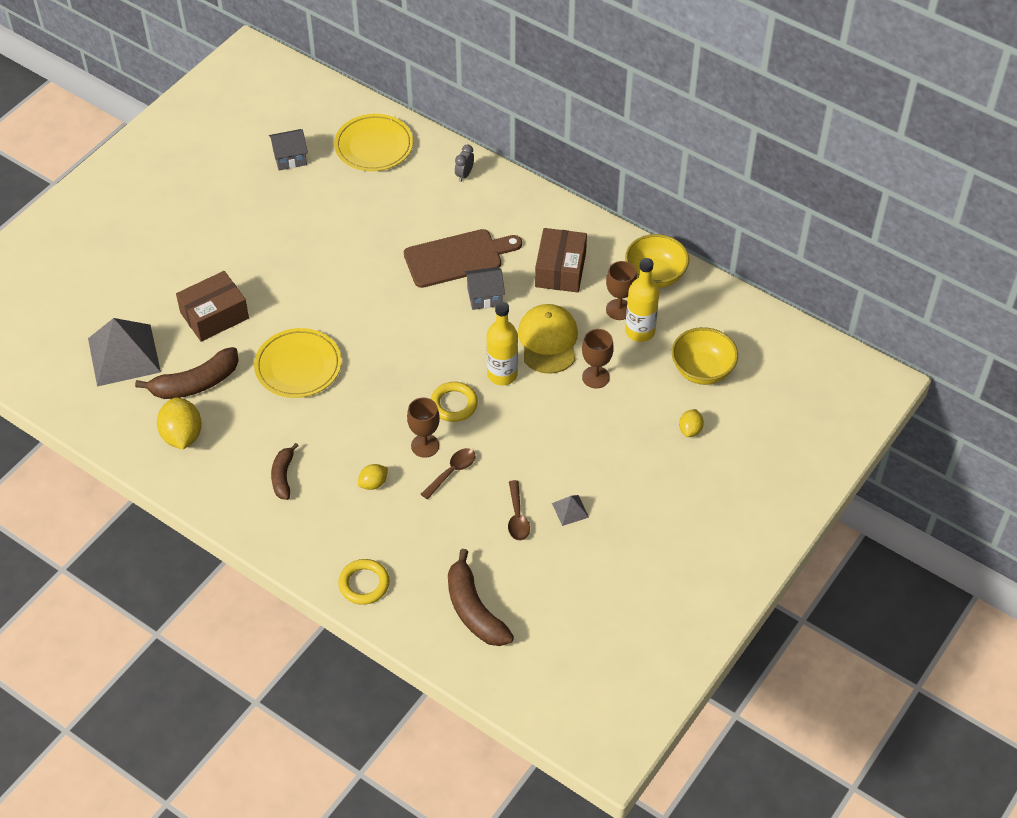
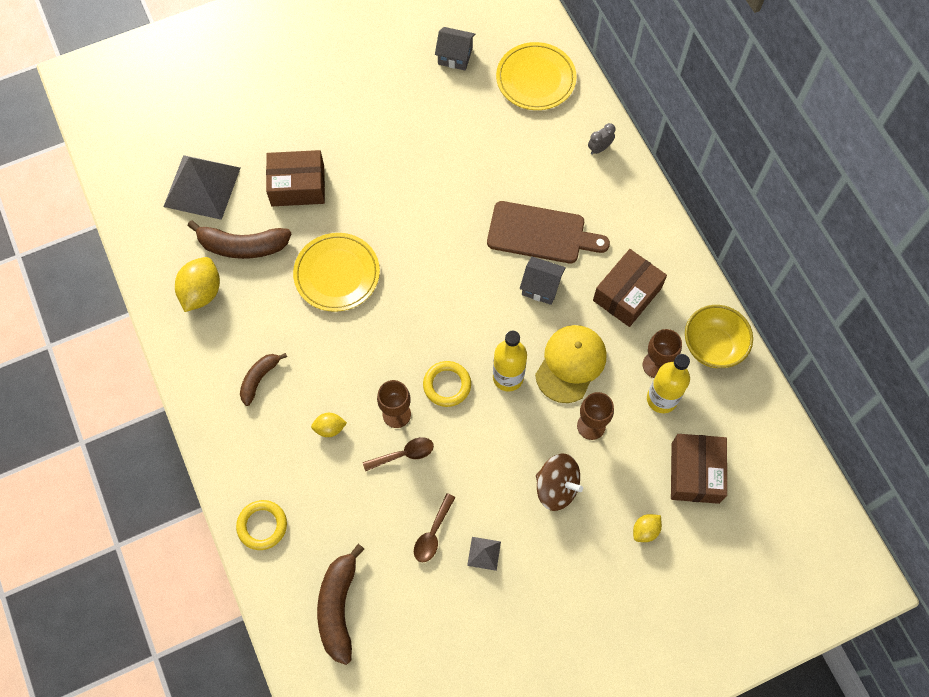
camera: 30 degrees right, 15 degrees up
yellow bowl [672,327,738,385] -> brown box [671,434,727,504]
none -> brown spinning top [536,454,583,511]

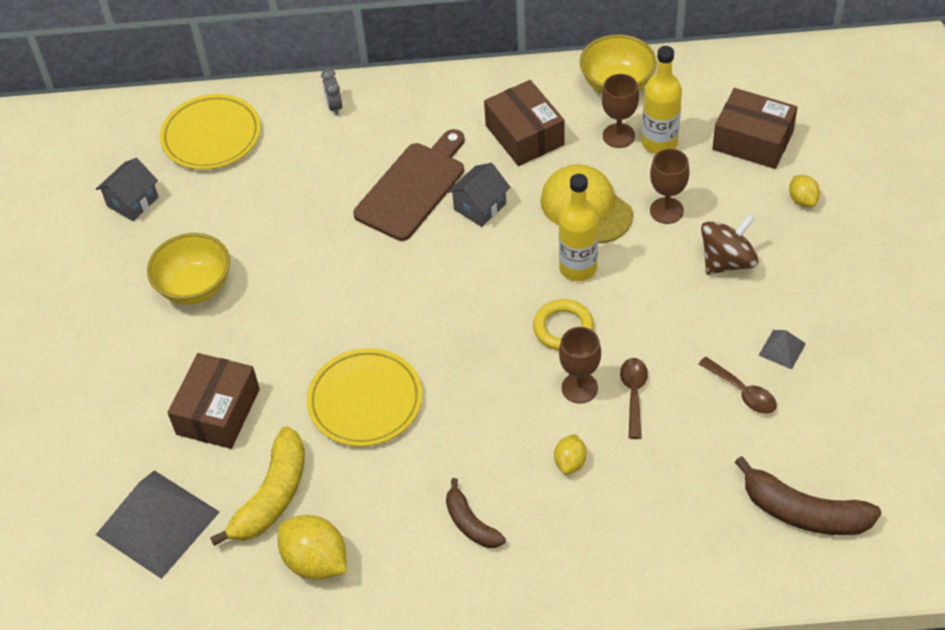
camera: 65 degrees left, 15 degrees down
brown banana [188,221,291,259] -> yellow banana [210,426,305,546]
yellow ring [236,500,287,550] -> none
none -> yellow bowl [147,233,230,305]

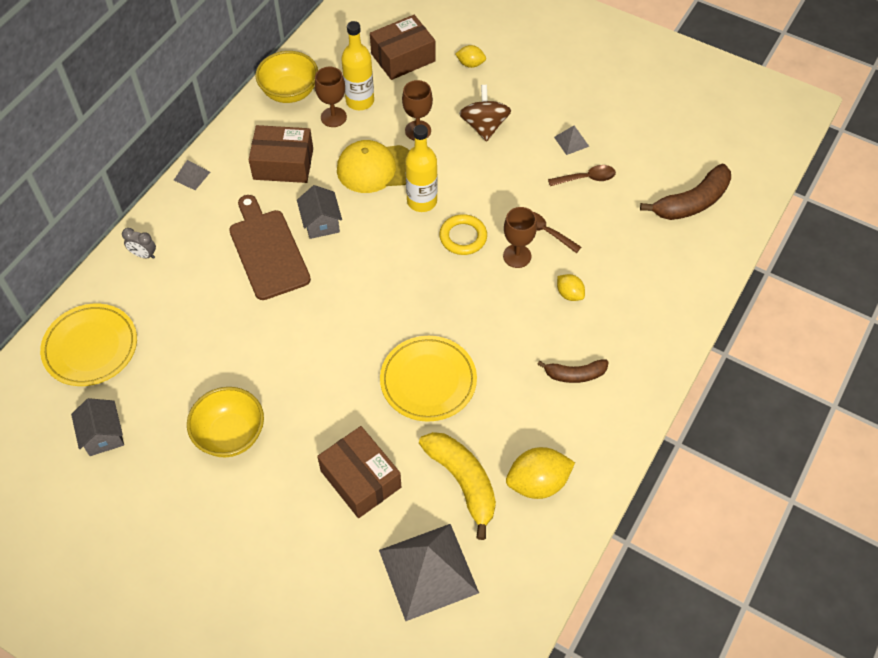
camera: 60 degrees left, 5 degrees up
none -> grey pyramid [174,160,210,190]

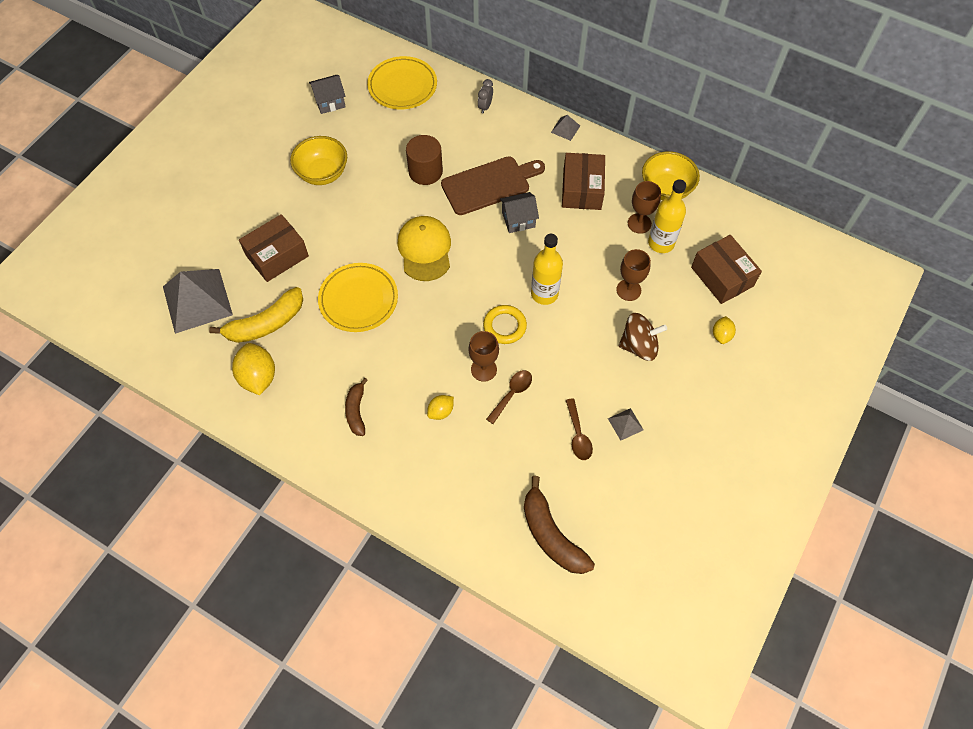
camera: 90 degrees right, 5 degrees up
yellow cap [337,140,410,193] -> yellow cap moved to [397,216,451,281]
none -> brown cylinder [406,135,443,185]

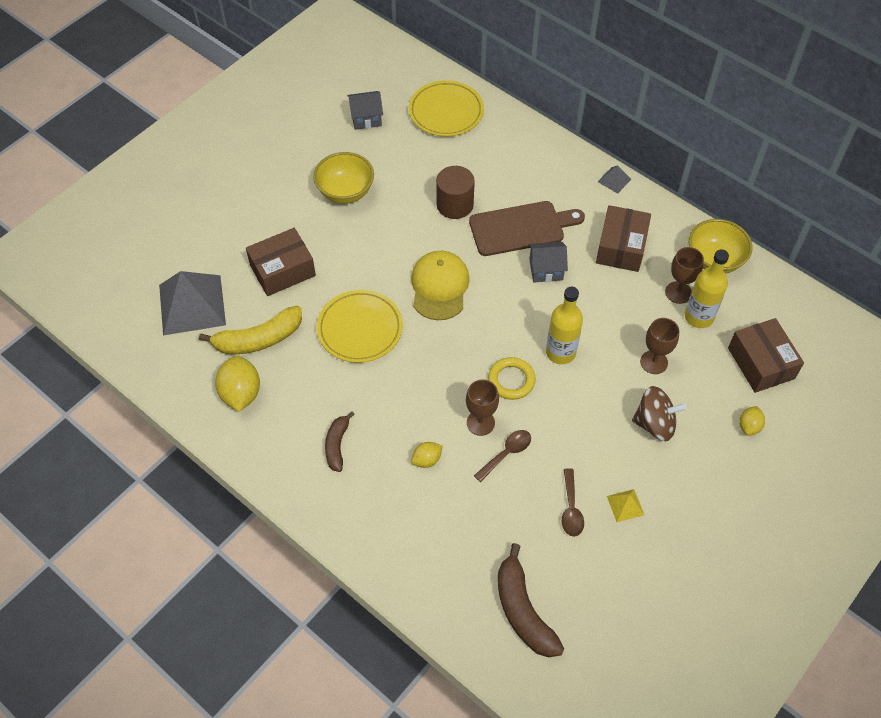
camera: 10 degrees right, 5 degrees down
grey clock [478,79,493,114] -> none
grey pyramid [608,408,644,441] -> yellow pyramid [607,489,644,522]

